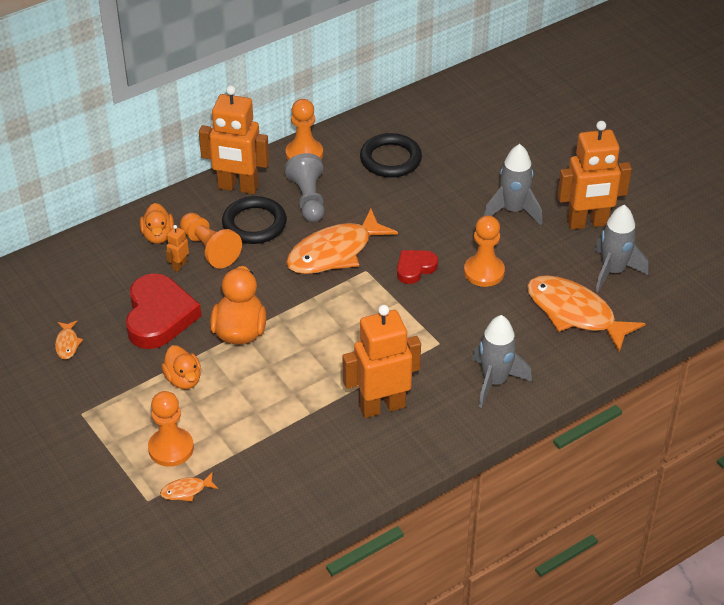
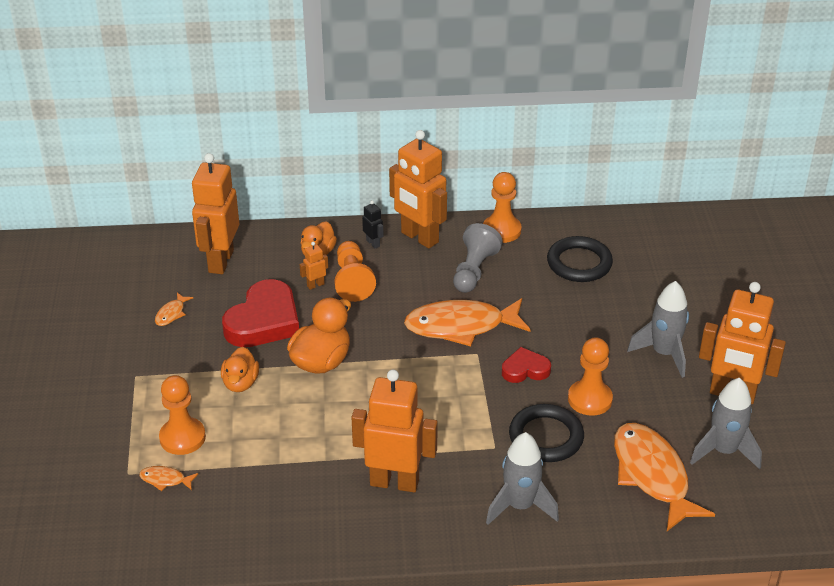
camera: 30 degrees right, 5 degrees down
black ring [222,196,287,244] -> black ring moved to [509,404,584,462]
none -> orange robot [192,153,239,274]
none -> black robot [362,200,383,249]

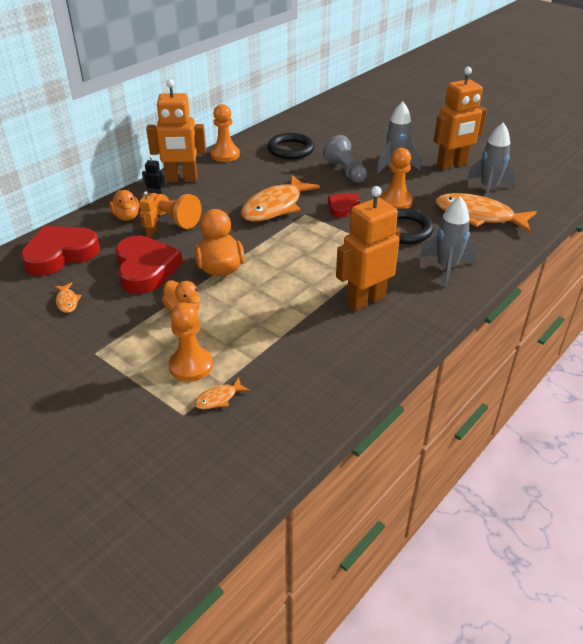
camera: 45 degrees left, 0 degrees up
orange robot [192,153,239,274] -> red heart [21,226,100,276]
grey pawn [453,223,503,293] -> grey pawn moved to [323,135,367,183]

